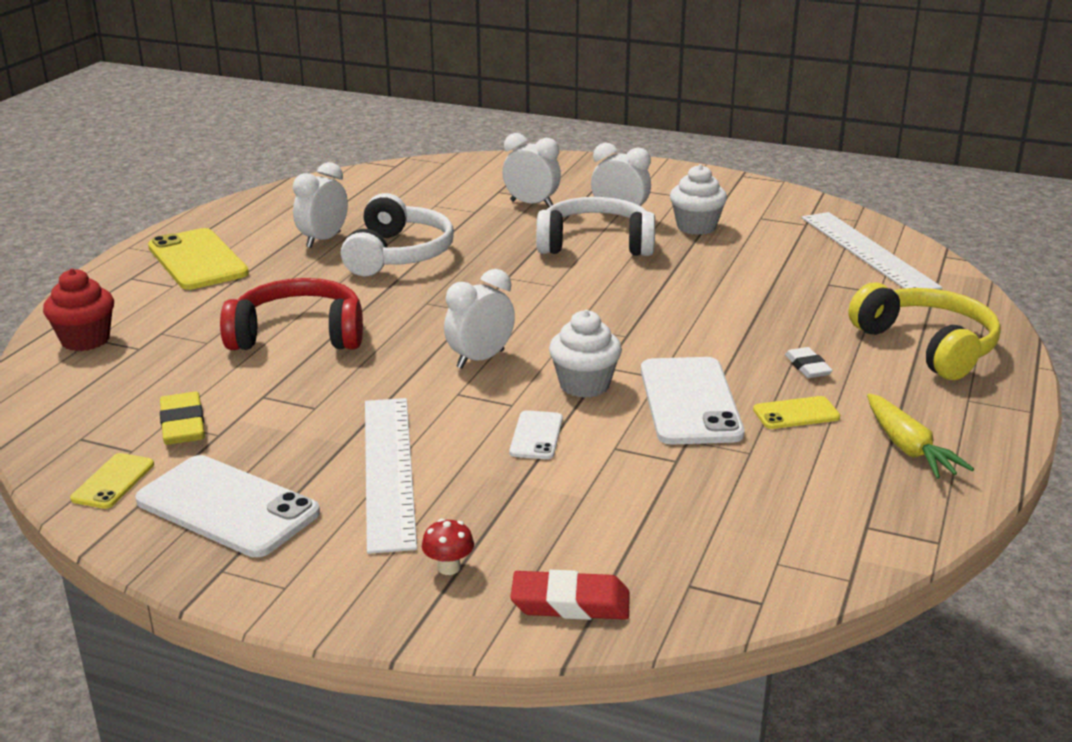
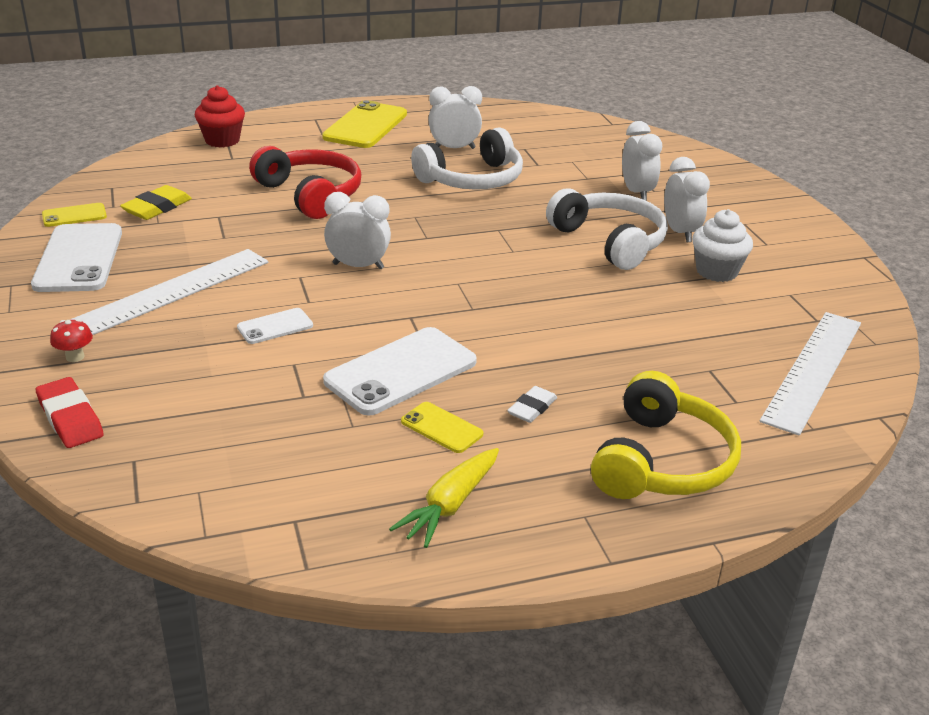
camera: 50 degrees right, 5 degrees up
white cupcake [549,310,622,398] -> none

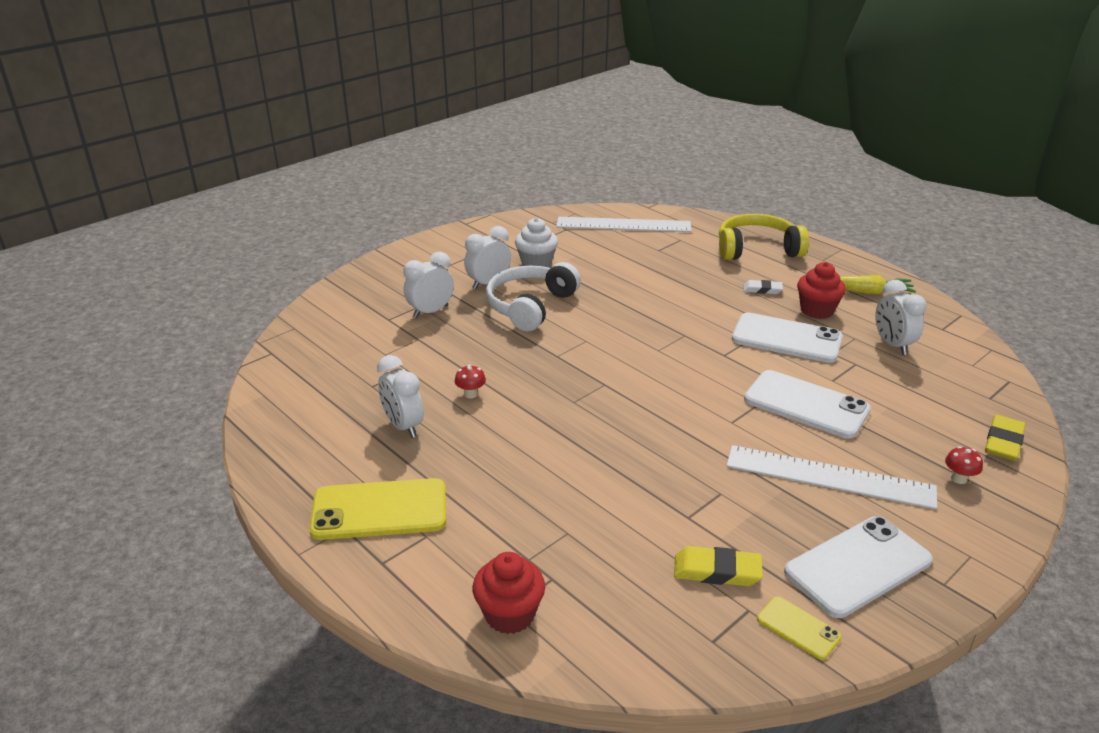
camera: 115 degrees left, 0 degrees up
red eraser [36,377,104,448] -> yellow eraser [985,415,1025,461]
white phone [237,308,313,344] -> white phone [744,370,871,438], size x1.98
red headphones [249,146,361,219] -> none
white clock [324,192,391,269] -> white clock moved to [875,280,927,355]
yellow phone [401,402,483,453] -> red cupcake [797,262,846,319]
white headphones [411,128,523,190] -> red mushroom [455,365,486,398]

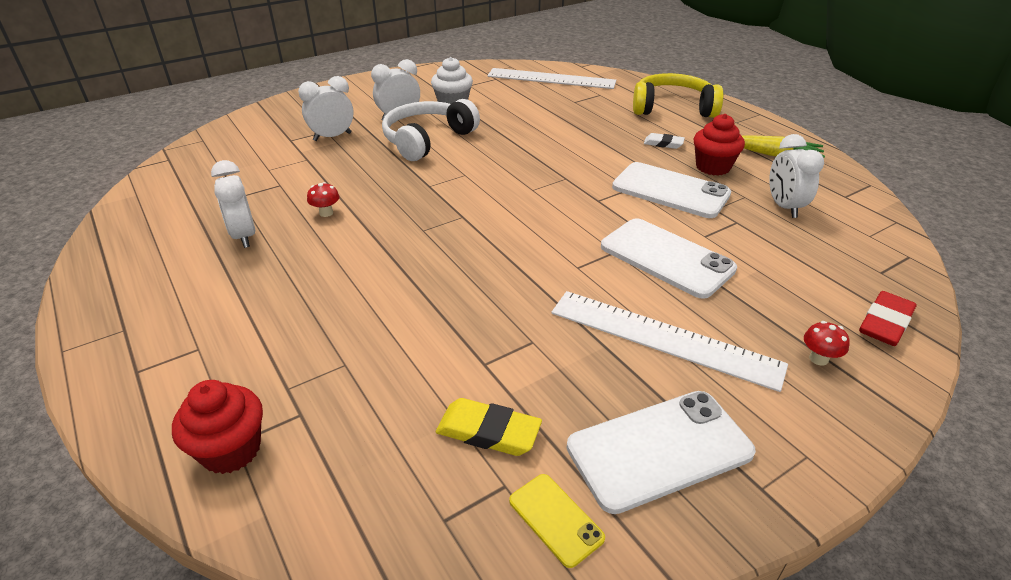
camera: 10 degrees right, 5 degrees up
yellow phone [309,478,446,540] -> none
yellow eraser [985,415,1025,461] -> red eraser [859,291,917,346]

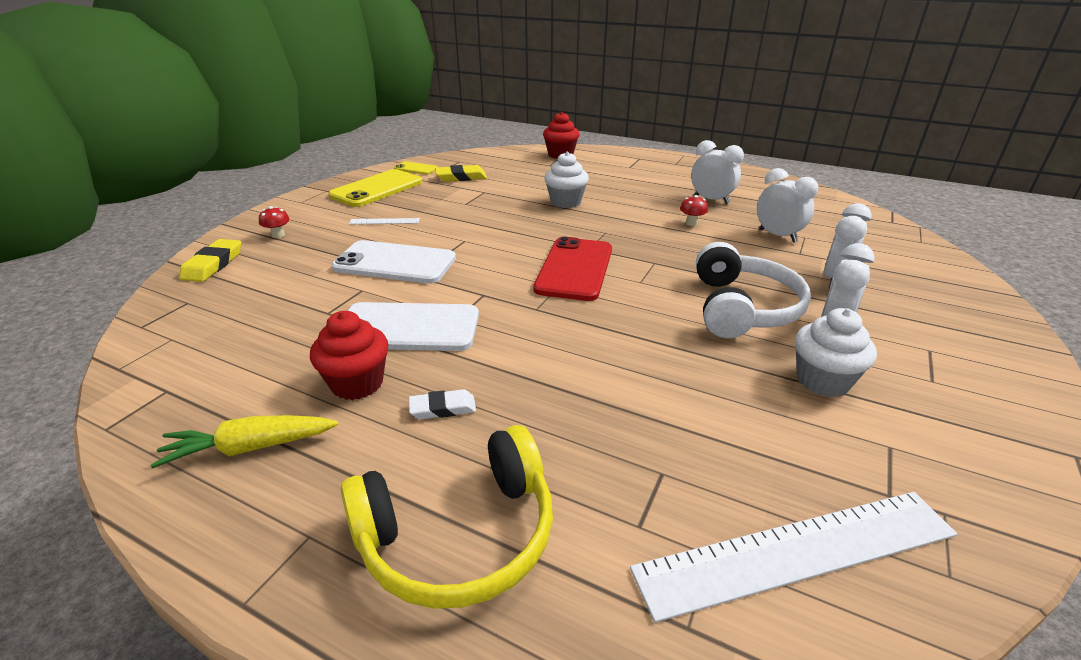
camera: 150 degrees right, 5 degrees down
white ruler [551,291,788,392] -> white ruler [349,218,420,224], size x0.44
white phone [567,391,756,514] -> yellow phone [328,169,422,207]
white clock [769,134,824,218] -> white clock moved to [757,168,819,243]
red eraser [859,291,917,346] -> yellow eraser [179,239,241,282]
none -> red phone [534,237,612,301]
none -> white cupcake [544,152,589,208]

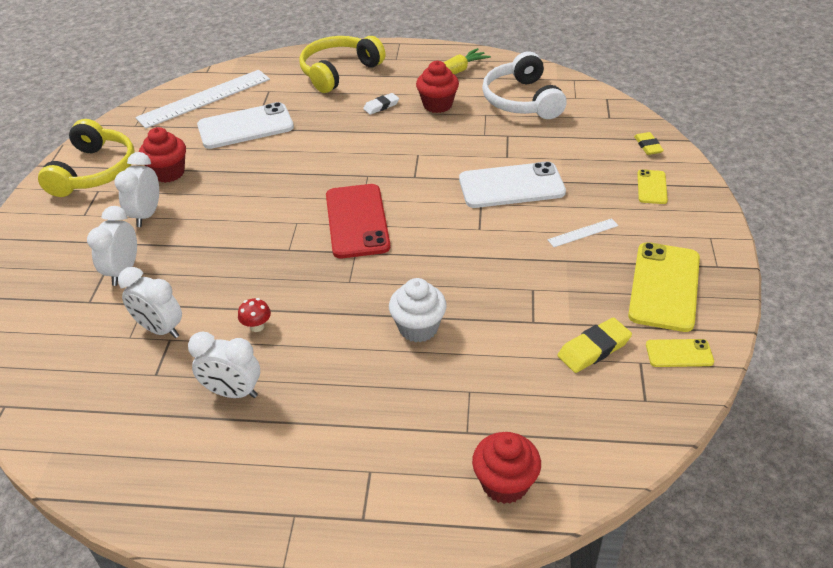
camera: 160 degrees right, 10 degrees up
yellow eraser [179,239,241,282] -> yellow eraser [634,132,664,155], size x0.67
red mushroom [259,206,290,238] -> yellow phone [637,169,668,204]
white phone [348,302,479,351] -> white phone moved to [197,102,294,149]
white headphones [696,242,811,338] -> white headphones moved to [482,51,567,119]
white cupcake [795,308,877,397] -> red cupcake [139,127,186,183]
none -> yellow headphones [38,119,135,197]

